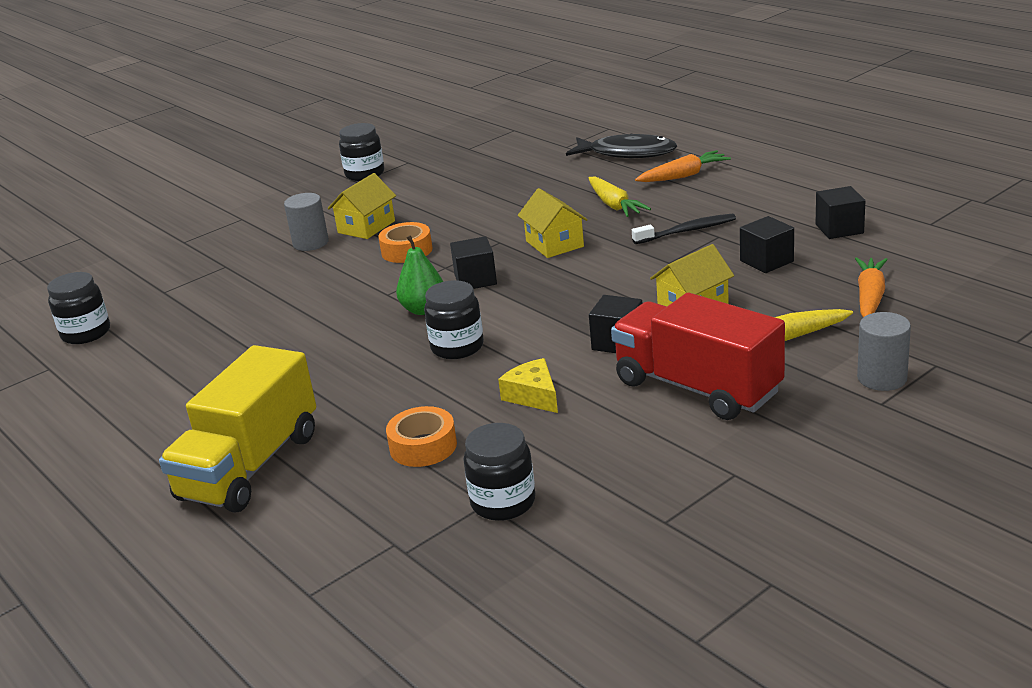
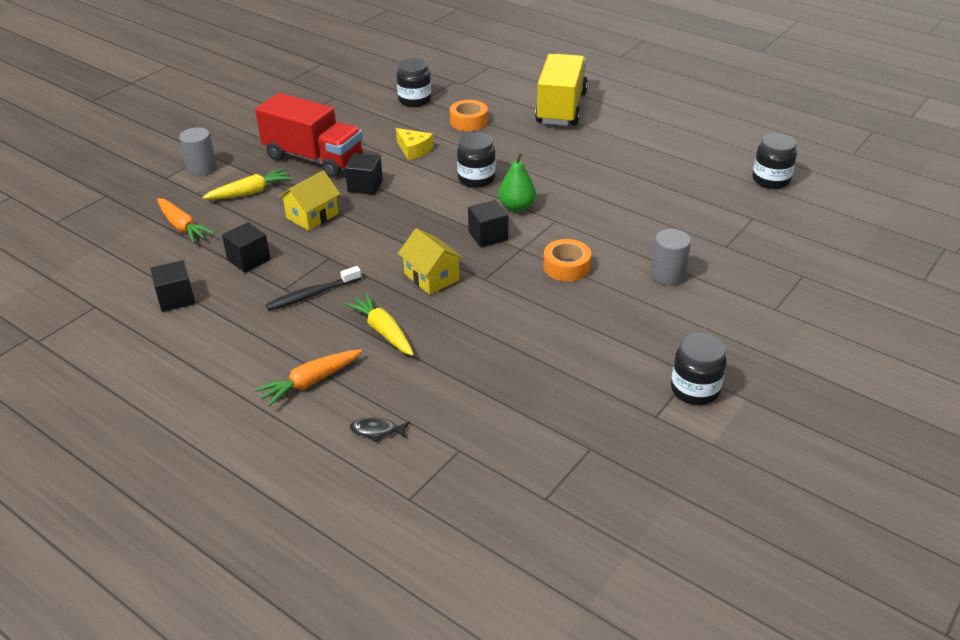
camera: 165 degrees right, 10 degrees up
yellow house [328,173,396,239] -> none
black fish [566,134,677,158] -> black fish [350,418,410,442], size x0.44
orange carrot [855,257,888,317] -> orange carrot turned 45 degrees counterclockwise [157,198,214,243]

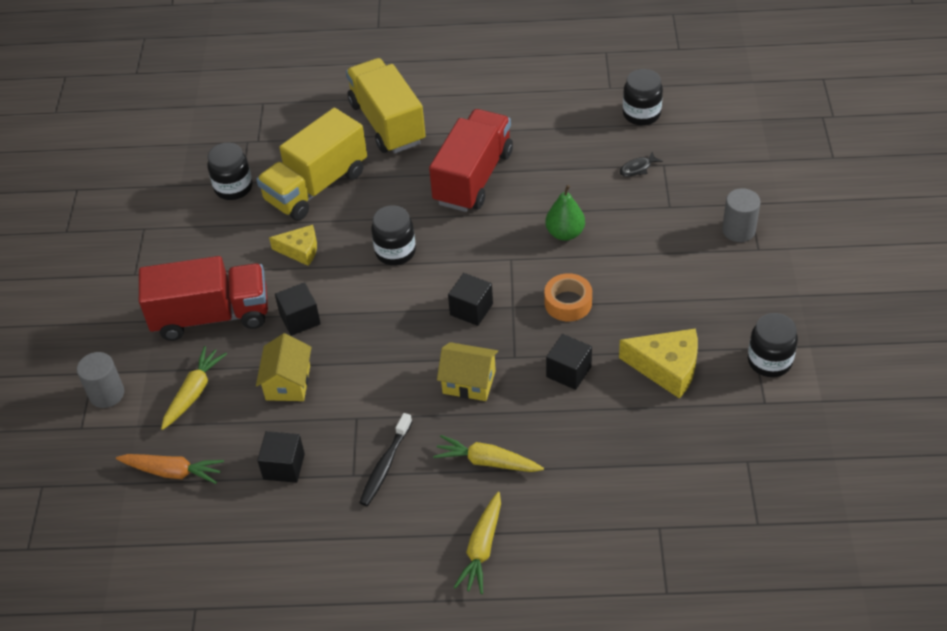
camera: 35 degrees left, 10 degrees up
black cube [150,260,195,312] -> black cube moved to [546,334,592,390]
orange carrot [255,349,362,407] -> yellow carrot [453,492,501,594]
black fish [350,418,410,442] -> black fish moved to [619,152,663,177]
orange tape [450,100,488,131] -> yellow truck [256,108,367,221]
green pear [498,153,536,212] -> green pear moved to [546,185,585,241]
grey cylinder [651,229,691,285] -> grey cylinder moved to [722,188,760,242]
none -> red truck [429,109,513,212]
none -> yellow cheese [619,328,698,399]

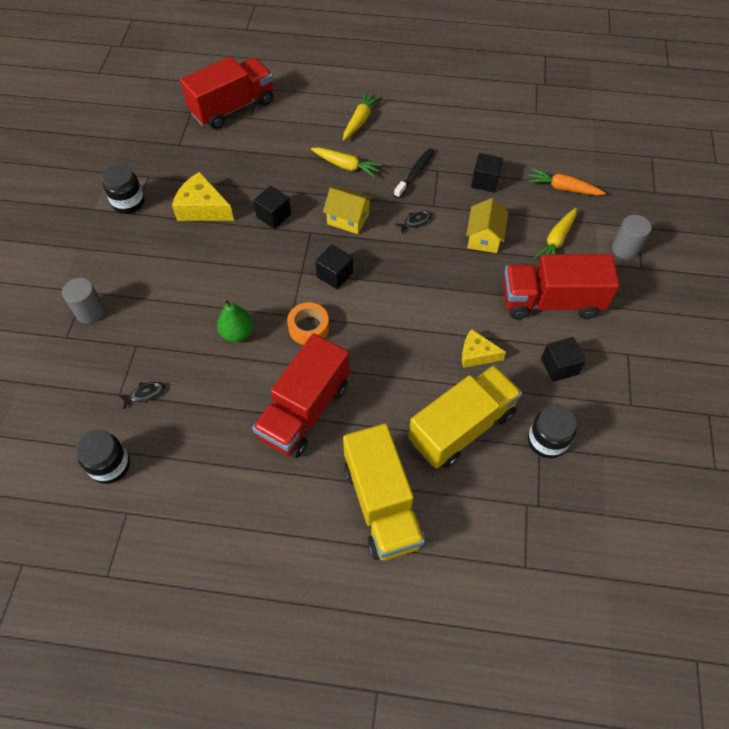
camera: 175 degrees left, 10 degrees up
black cube [275,282,321,336] -> black cube moved to [541,337,586,382]
black jar [371,205,416,265] -> none
orange tape [544,273,592,322] -> orange tape moved to [287,302,329,345]
none -> red truck [180,56,273,129]
none -> black fish [395,211,432,234]

